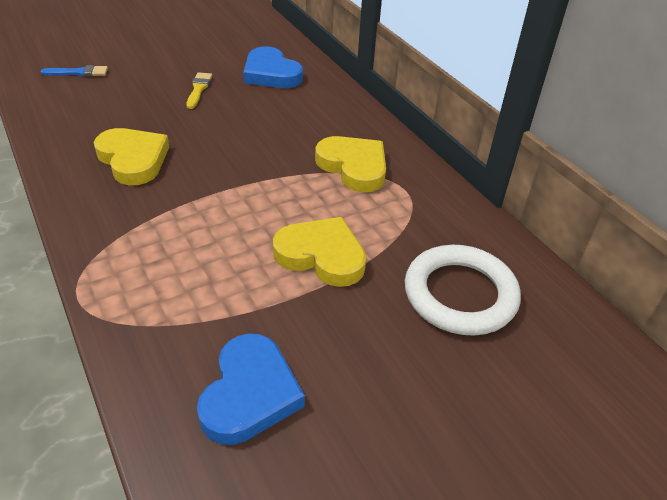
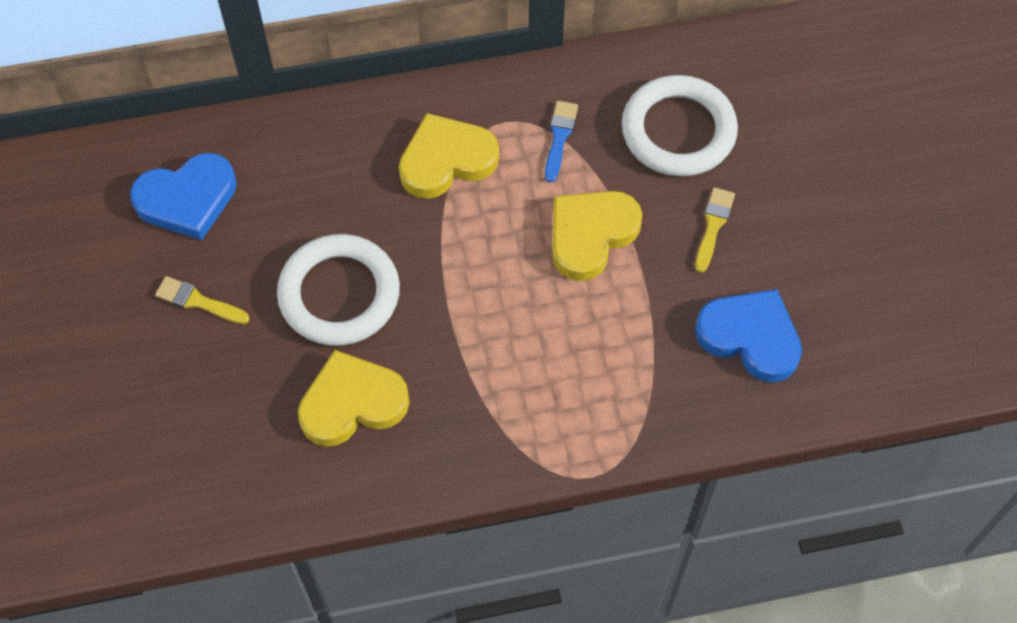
camera: 70 degrees left, 20 degrees up
blue brush [40,65,108,77] -> blue brush moved to [545,101,578,182]
none -> white ring [277,234,400,346]
none -> yellow brush [695,187,735,273]

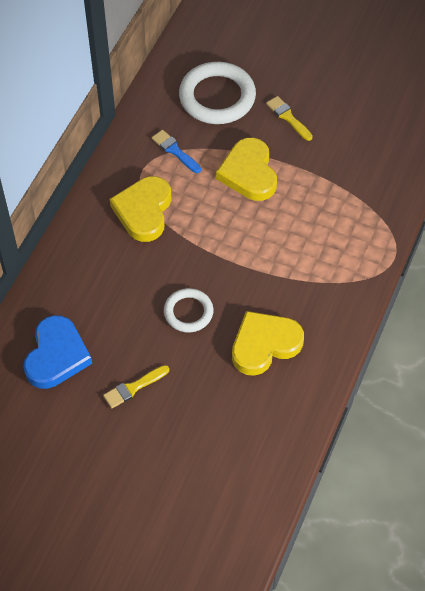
camera: 55 degrees left, 5 degrees down
white ring [277,234,400,346] -> white ring [164,288,213,332], size x0.58
yellow heart [298,350,410,447] -> yellow heart turned 45 degrees clockwise [232,311,304,376]
blue heart [695,289,802,382] -> none

